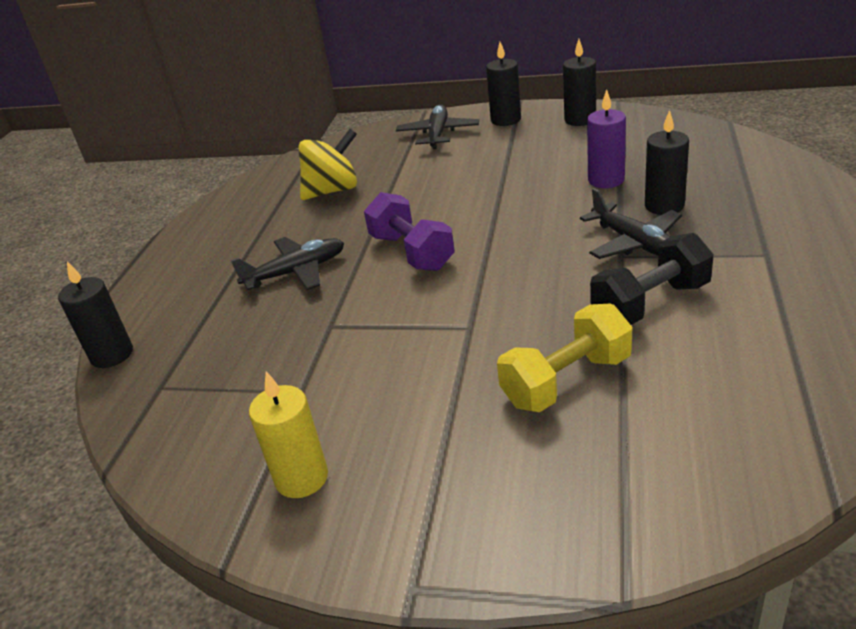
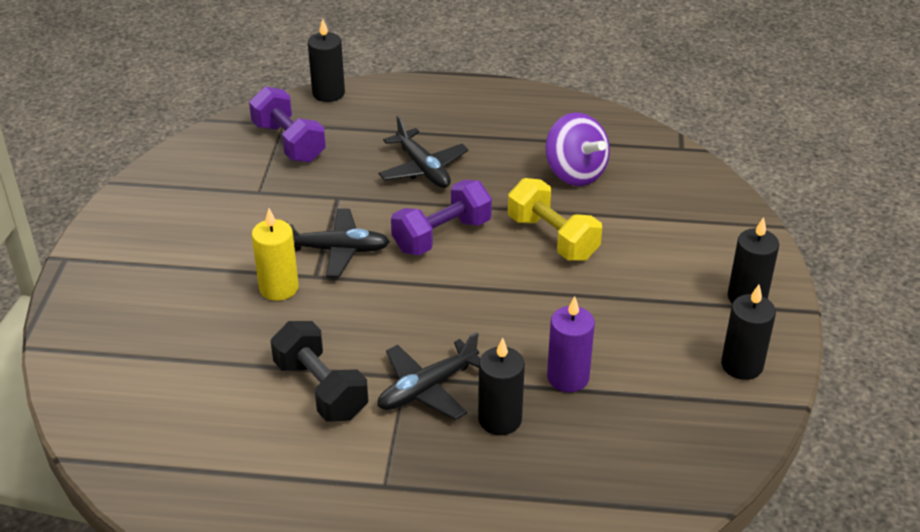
camera: 80 degrees right, 5 degrees up
yellow candle [249,371,328,498] -> yellow candle moved to [252,208,299,301]
yellow spinning top [298,129,357,200] -> purple spinning top [546,113,610,186]
black plane [396,104,479,149] -> black plane moved to [282,208,390,277]
yellow dumbbell [497,304,632,412] -> yellow dumbbell moved to [508,178,602,261]
none -> purple dumbbell [249,86,326,163]

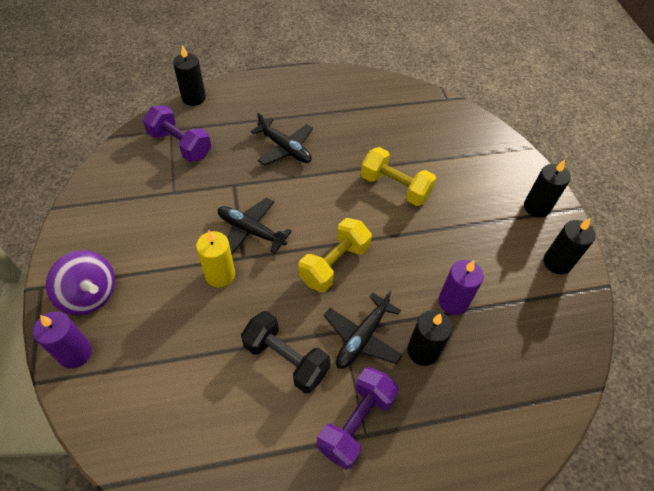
camera: 20 degrees left, 15 degrees up
black plane [282,208,390,277] -> black plane turned 135 degrees counterclockwise [218,198,292,254]
purple dumbbell [391,180,492,255] -> purple dumbbell moved to [317,367,399,470]
purple spinning top [546,113,610,186] -> purple spinning top moved to [46,250,115,315]
none -> purple candle [33,312,92,369]
none -> yellow dumbbell [298,218,372,292]

